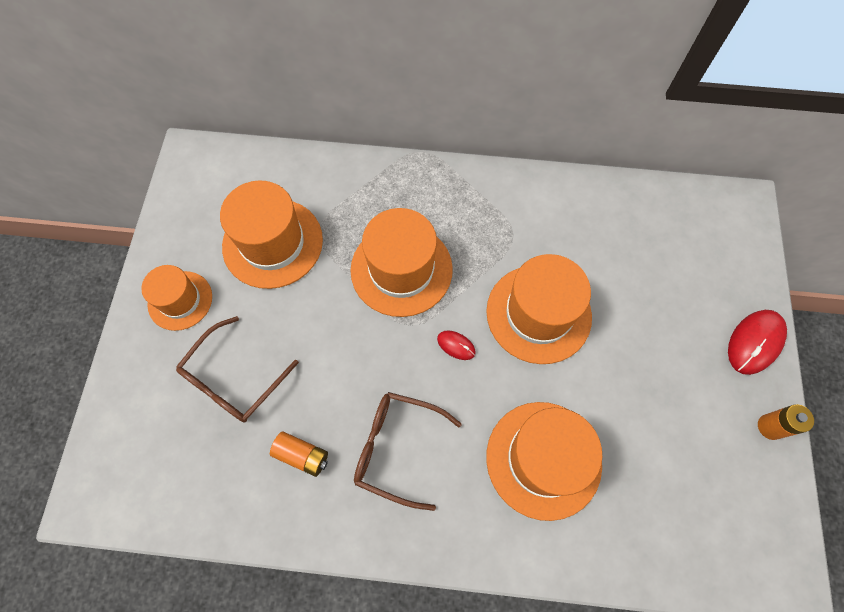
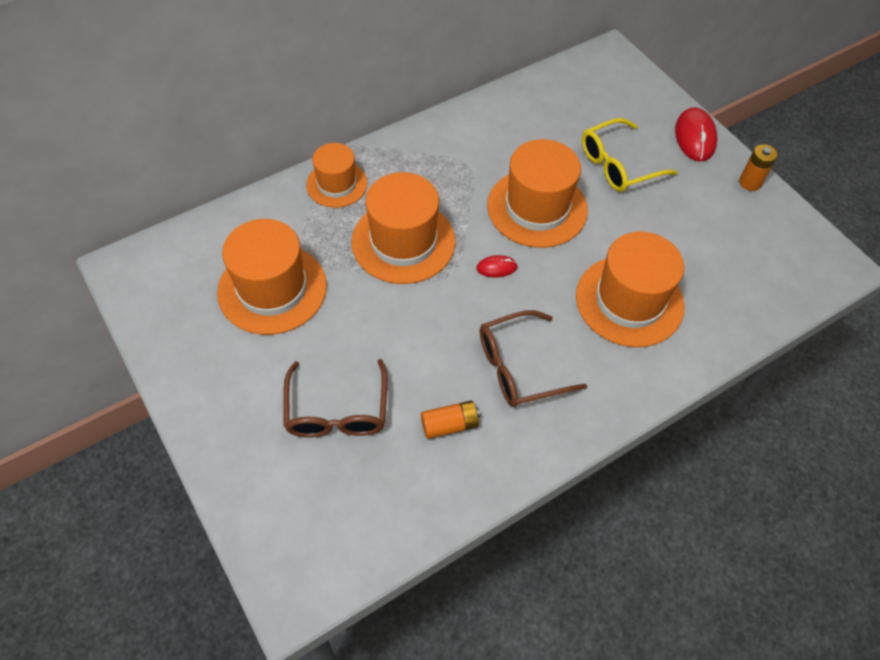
camera: 40 degrees left, 10 degrees down
orange hat [141,265,212,331] -> orange hat moved to [306,143,367,208]
none -> yellow glasses [582,118,678,192]

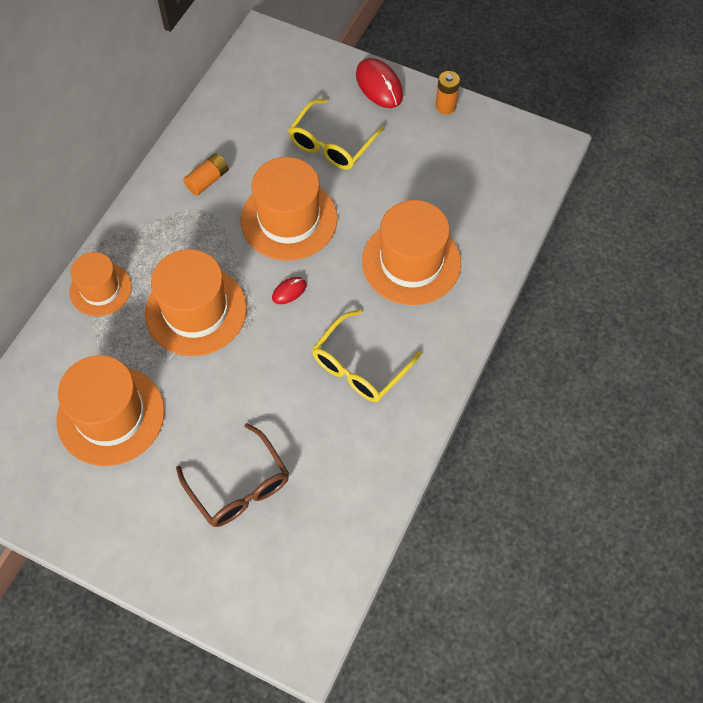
camera: 30 degrees left, 5 degrees up
orange battery [421,400,480,439] -> orange battery moved to [183,153,229,196]
brown glasses [480,310,587,407] -> yellow glasses [312,309,422,402]

